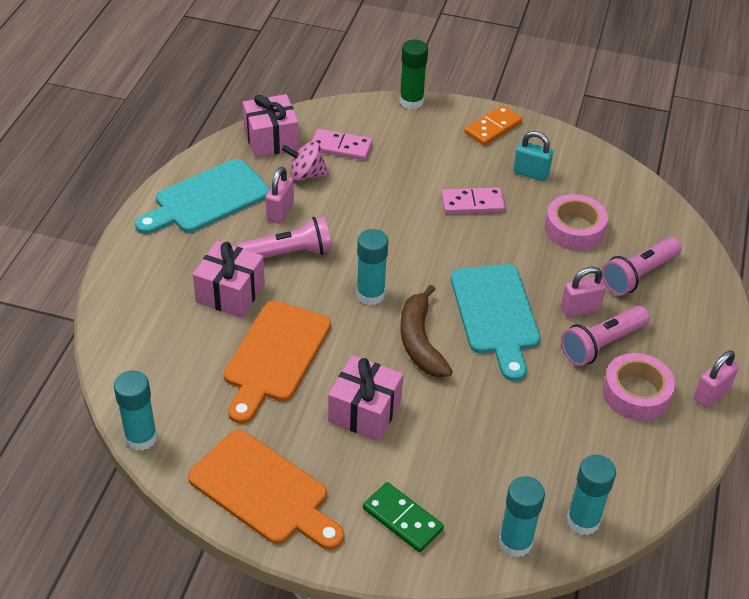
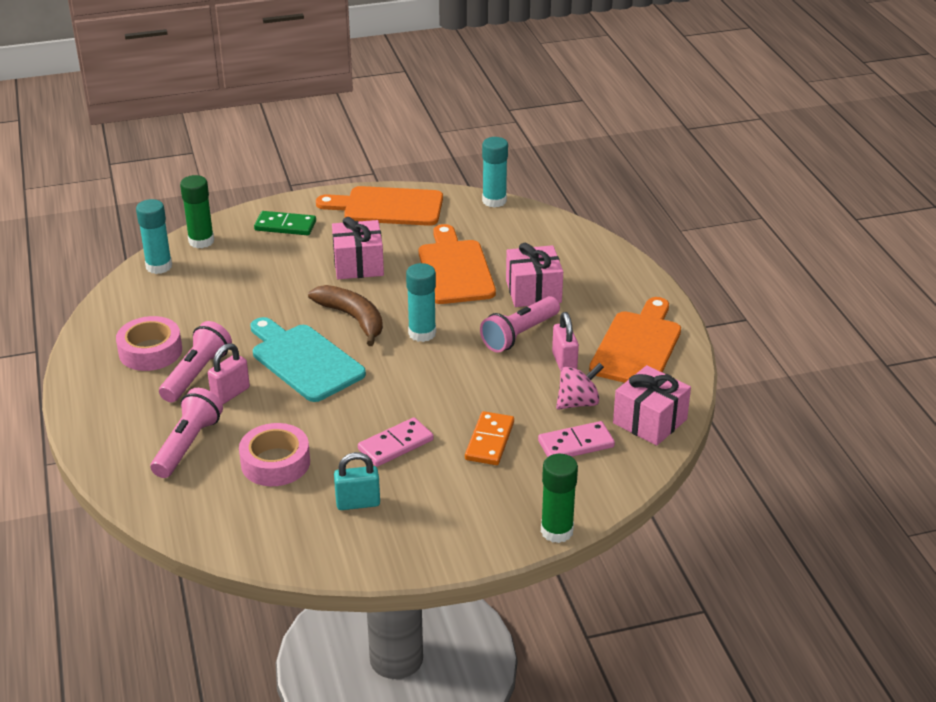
camera: 150 degrees right, 10 degrees down
turquoise cutting board [135,159,270,234] -> orange cutting board [589,297,681,383]
orange domino [464,105,522,146] -> orange domino moved to [465,411,514,465]
turquoise glue stick [499,476,545,558] -> green glue stick [180,175,214,248]
pink padlock [694,351,739,408] -> none

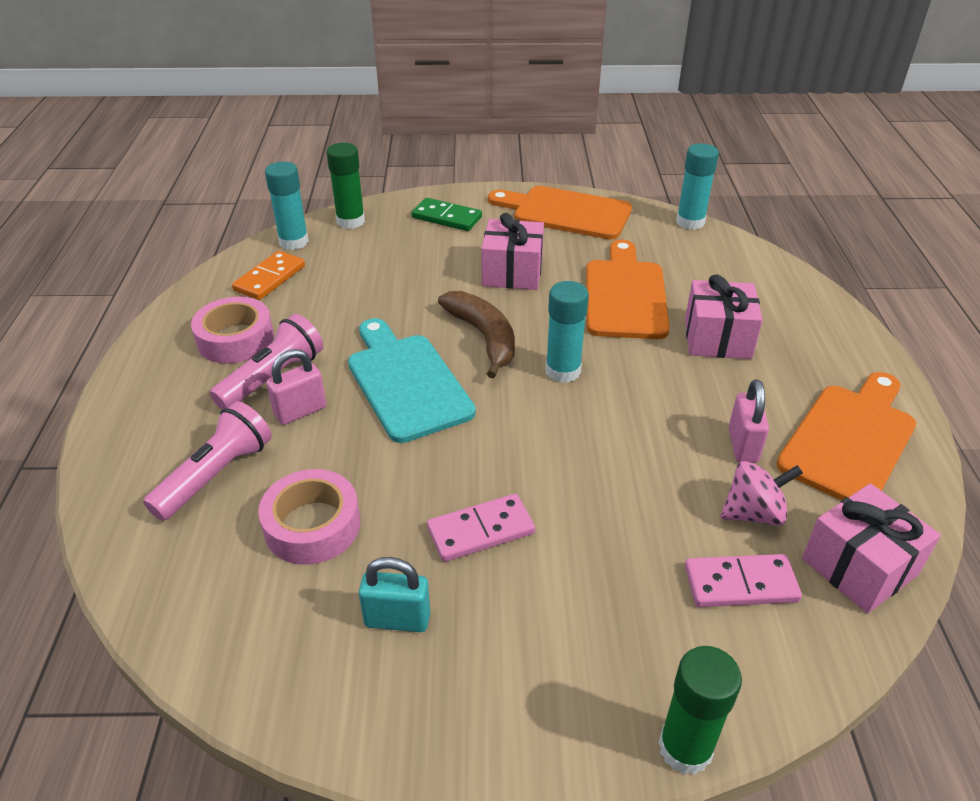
camera: 15 degrees right, 5 degrees up
orange domino [465,411,514,465] -> orange domino moved to [232,251,305,300]
pink flashlight [480,296,560,353] -> none

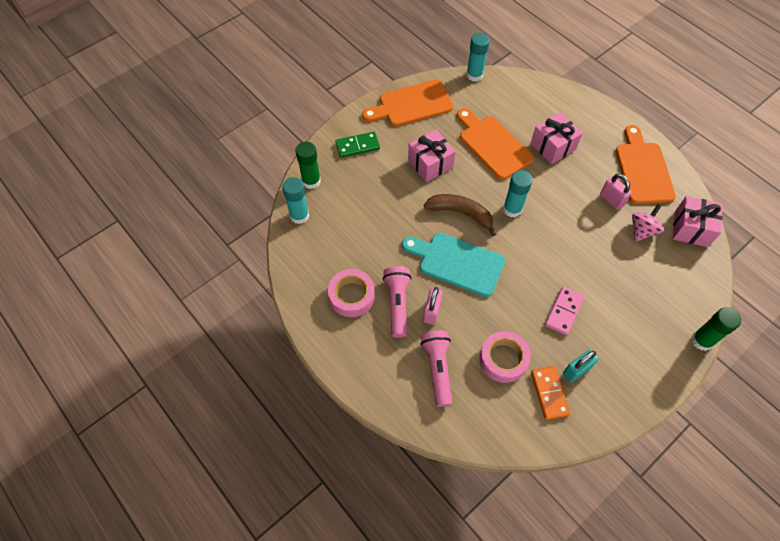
camera: 40 degrees left, 20 degrees up
orange domino [232,251,305,300] -> orange domino moved to [531,366,570,420]
pink domino [685,554,802,607] -> none

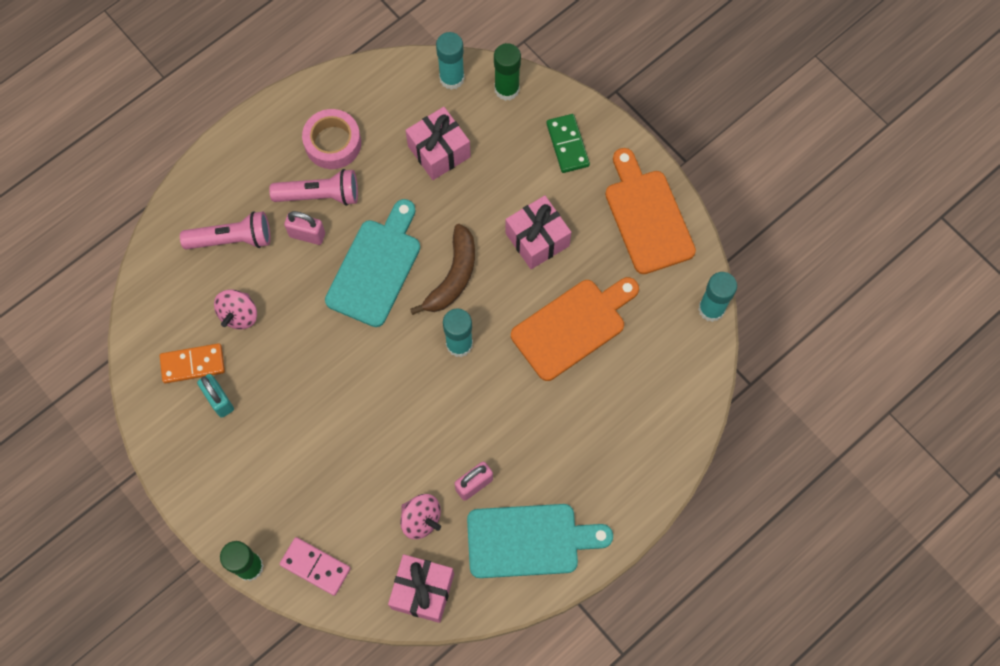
camera: 90 degrees right, 10 degrees up
pink tape [480,331,531,383] -> pink spinning top [214,289,257,329]
pink gift [531,112,583,164] -> pink gift moved to [405,107,471,180]
pink domino [545,286,584,336] -> pink domino moved to [280,537,351,596]
orange cutting board [616,125,676,204] -> turquoise cutting board [467,504,613,578]

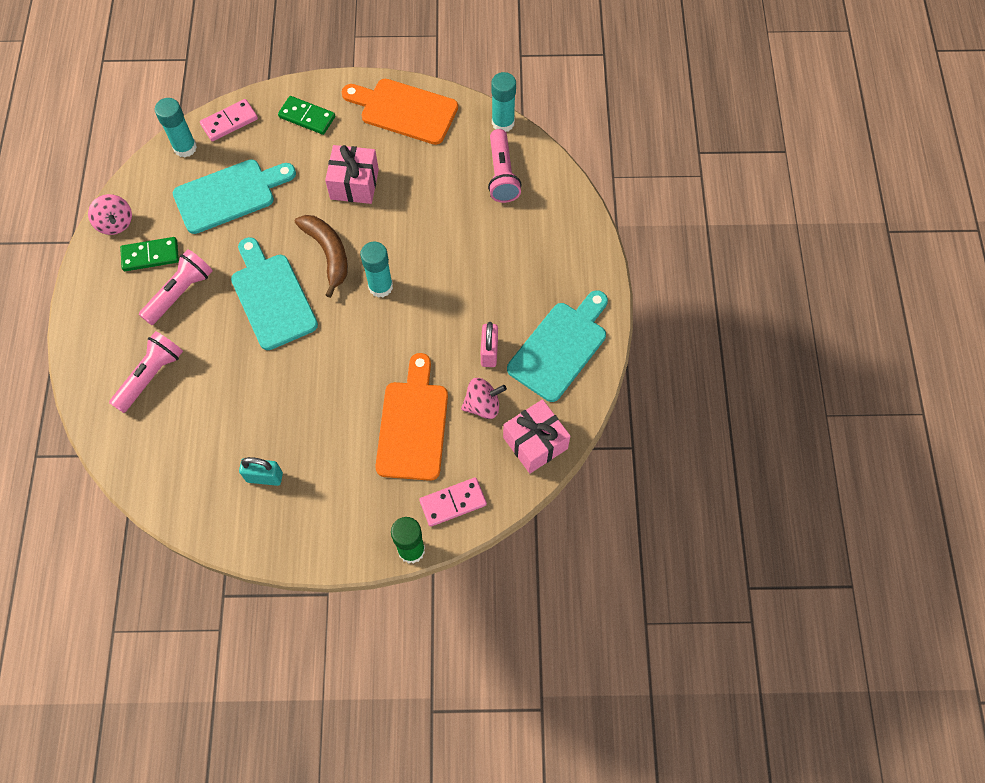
camera: 50 degrees left, 5 degrees down
orange domino [160,343,225,383] -> none
pink spinning top [214,289,257,329] -> pink spinning top moved to [88,194,132,235]
pink padlock [284,211,325,245] -> none
pink tape [302,109,361,169] -> green domino [120,237,179,271]
pink gift [405,107,471,180] -> turquoise cutting board [173,159,296,234]
green glue stick [494,43,521,101] -> pink domino [200,99,258,142]
orange cutting board [511,277,639,381] -> orange cutting board moved to [375,353,448,481]
none -> pink flashlight [488,129,522,203]

